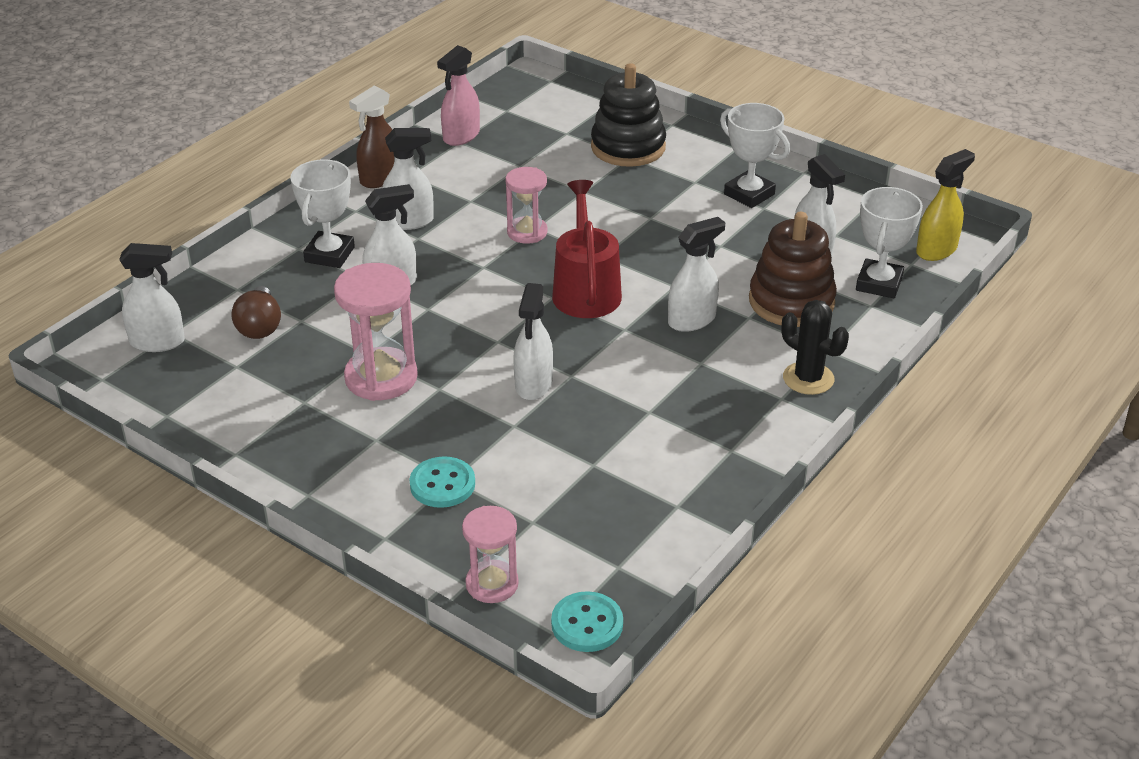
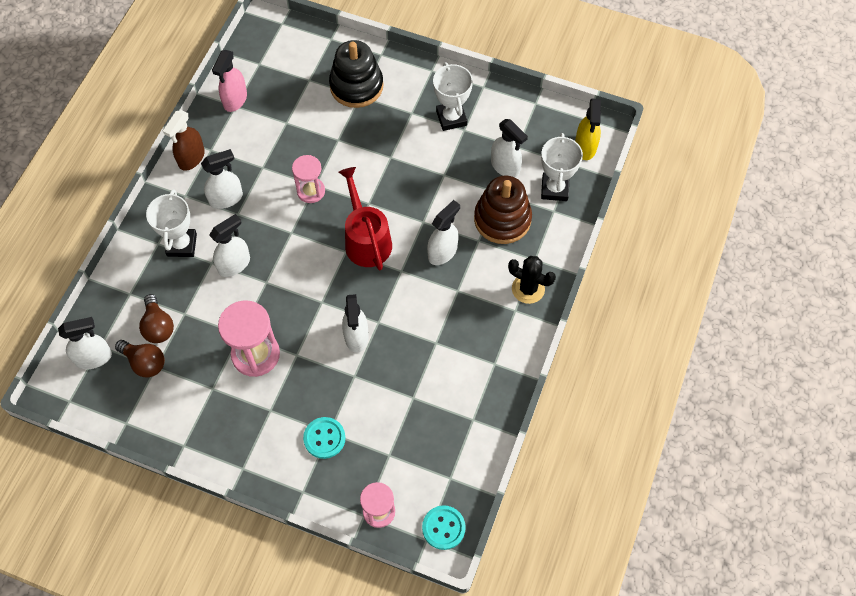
camera: 15 degrees left, 25 degrees up
white trophy [720,103,790,208] -> white trophy turned 45 degrees clockwise [433,62,473,131]
yellow spray bottle [916,149,975,261] -> yellow spray bottle turned 150 degrees clockwise [575,99,601,160]
none -> brown light bulb [115,340,165,378]

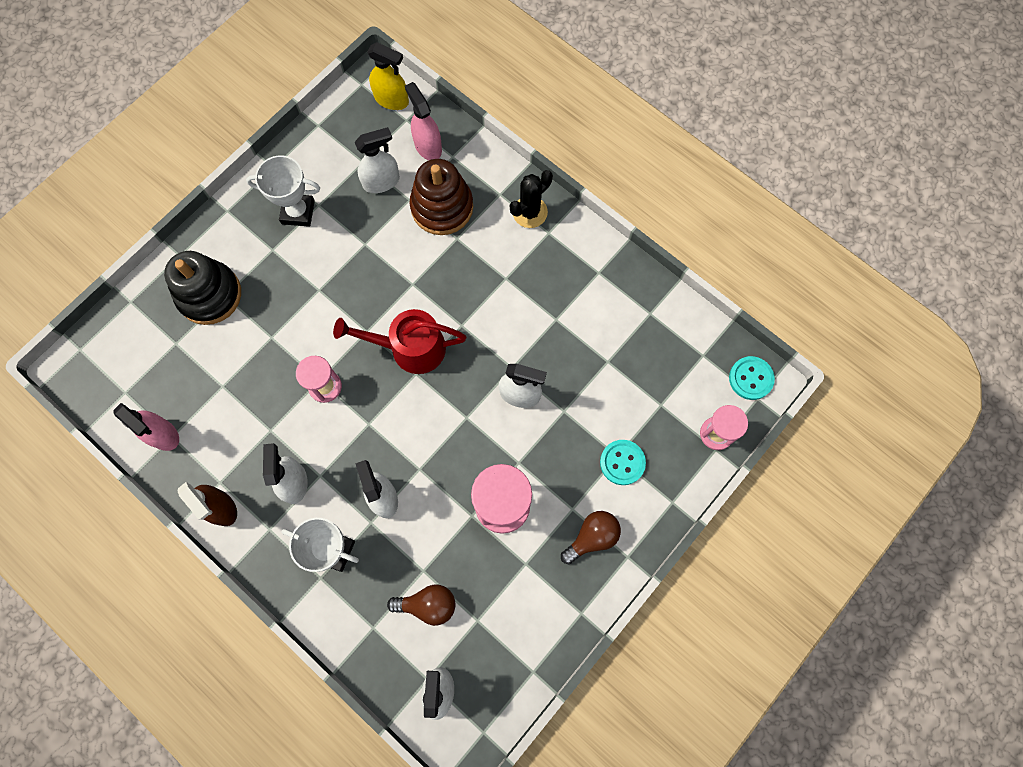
camera: 70 degrees left, 10 degrees up
brown light bulb [115,340,165,378] -> brown light bulb moved to [561,511,621,564]
white spray bottle [427,200,460,265] -> none
white trophy [541,133,583,201] -> pink spray bottle [405,82,442,160]

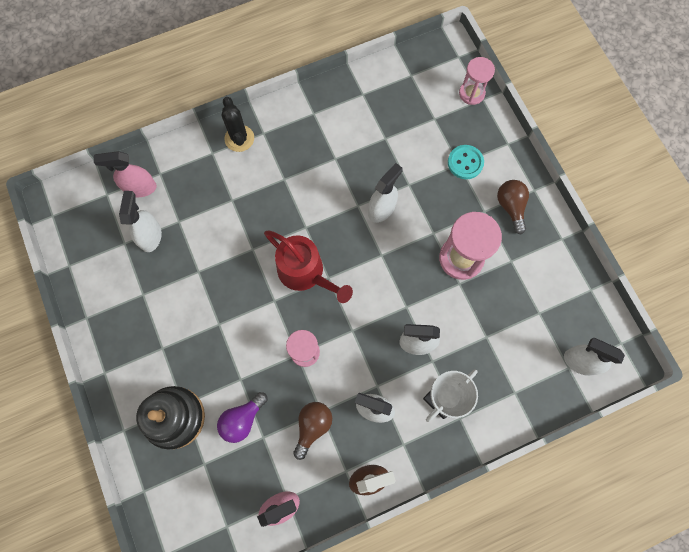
camera: 65 degrees left, 0 degrees up
white trophy [246,155,320,227] -> none
red watering can [333,309,466,374] -> red watering can turned 75 degrees counterclockwise [264,230,353,303]
yellow spray bottle [367,42,409,110] -> none
brown light bulb [387,584,456,626] -> brown light bulb moved to [293,402,332,460]
brown stacking toy [410,159,473,235] -> none
turquoise button [729,356,775,400] -> none
none -> purple light bulb [217,392,268,443]

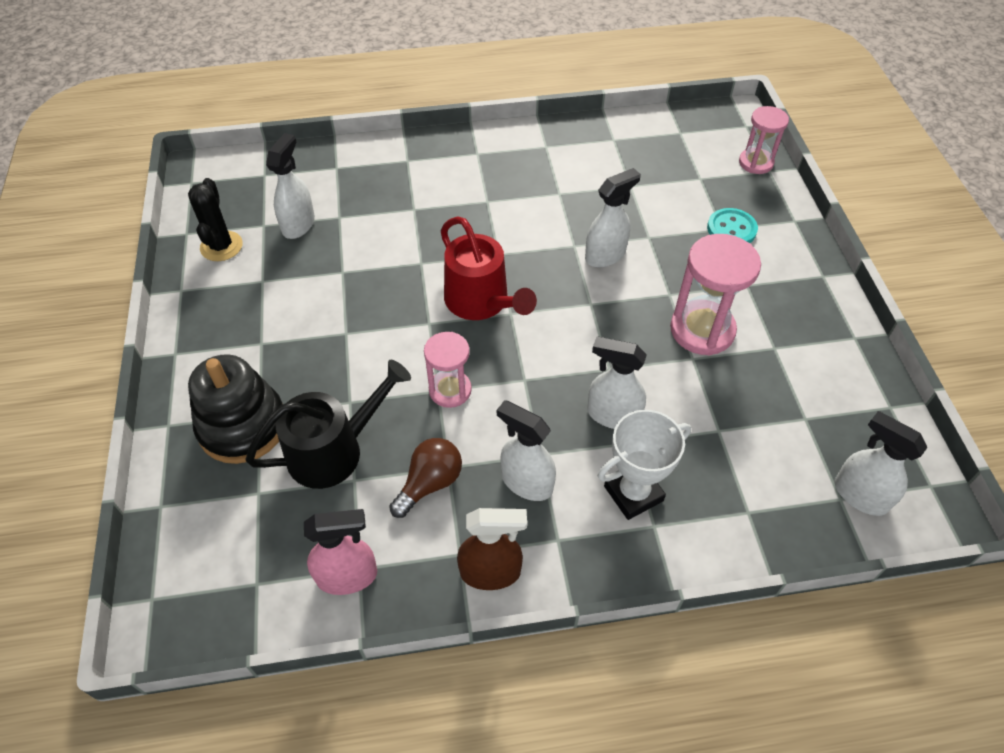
camera: 15 degrees right, 20 degrees down
pink spray bottle [94,151,157,197] -> none
purple light bulb [217,392,268,443] -> black watering can [245,360,411,489]
black cactus [222,97,254,152] -> black cactus moved to [188,178,243,261]
brown light bulb [497,180,529,234] -> none

